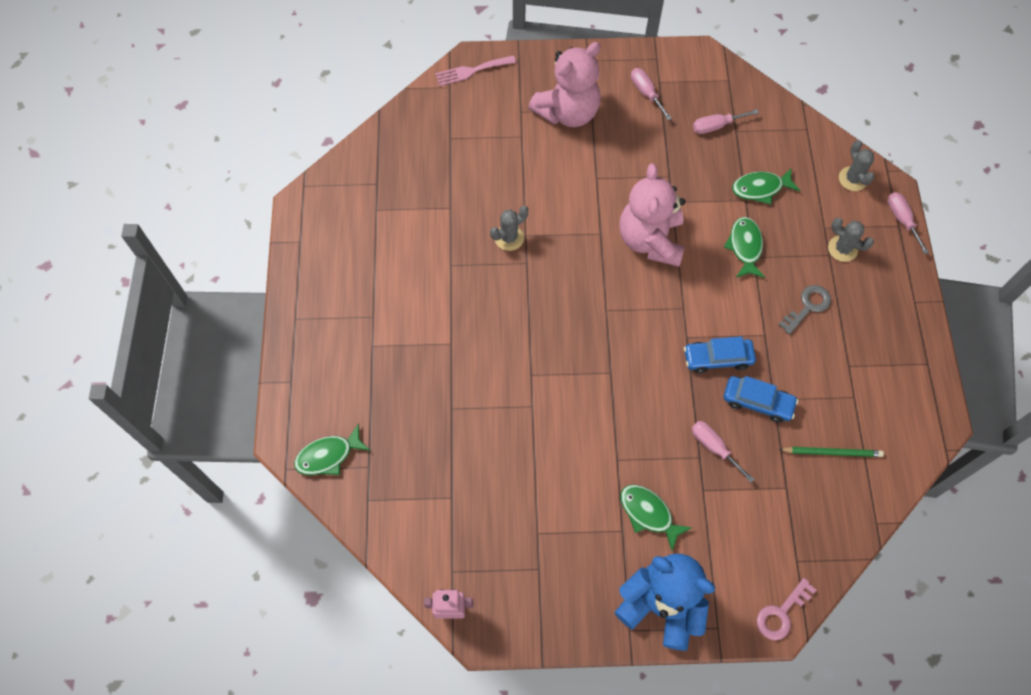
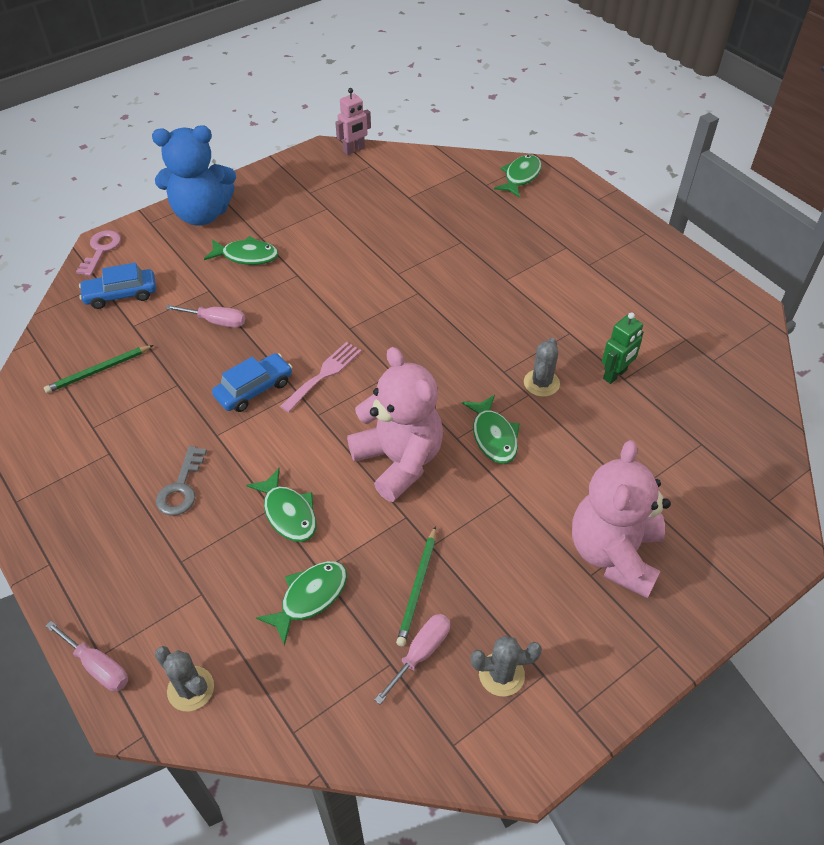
camera: 145 degrees right, 15 degrees down
pink fork [435,55,516,86] -> pink fork moved to [280,342,362,412]
pink screwdriver [631,68,672,120] -> none
blue car [724,376,798,423] -> blue car moved to [79,263,156,309]
grey cactus [828,218,874,262] -> grey cactus moved to [471,635,542,697]
none -> green pencil [396,526,436,646]
none -> green fish [462,395,520,464]
none -> green robot [602,312,643,384]

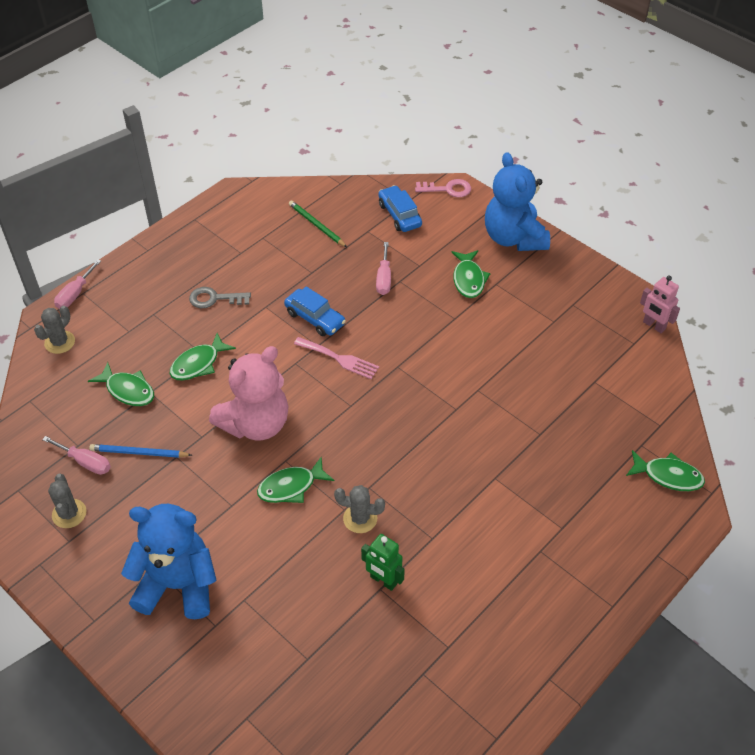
camera: 80 degrees right, 0 degrees up
green pencil [396,526,436,646] -> blue pencil [89,444,192,458]
pink teddy bear [572,440,671,598] -> blue teddy bear [121,504,216,619]

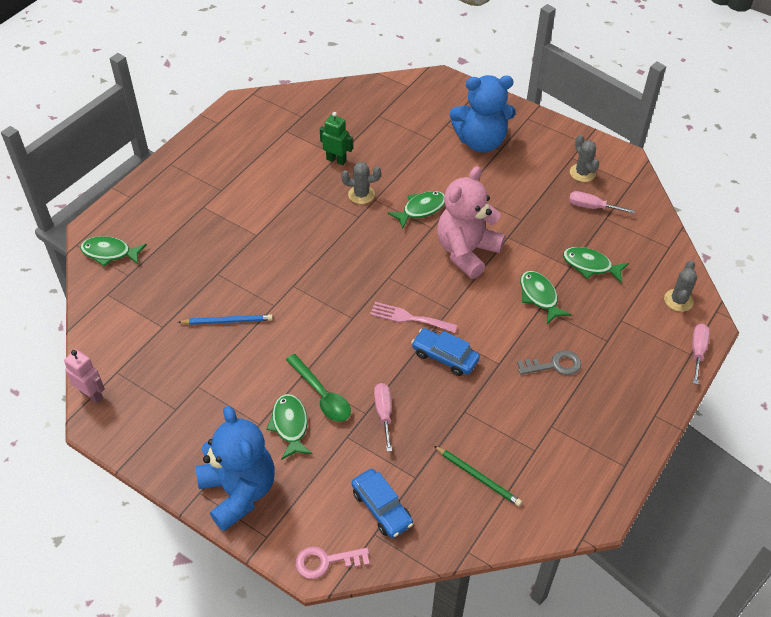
camera: 170 degrees right, 0 degrees up
blue pencil [89,444,192,458] -> blue pencil moved to [178,314,273,325]
green fish [170,333,236,381] -> green fish turned 60 degrees counterclockwise [520,271,571,324]
none -> green spoon [286,354,351,422]

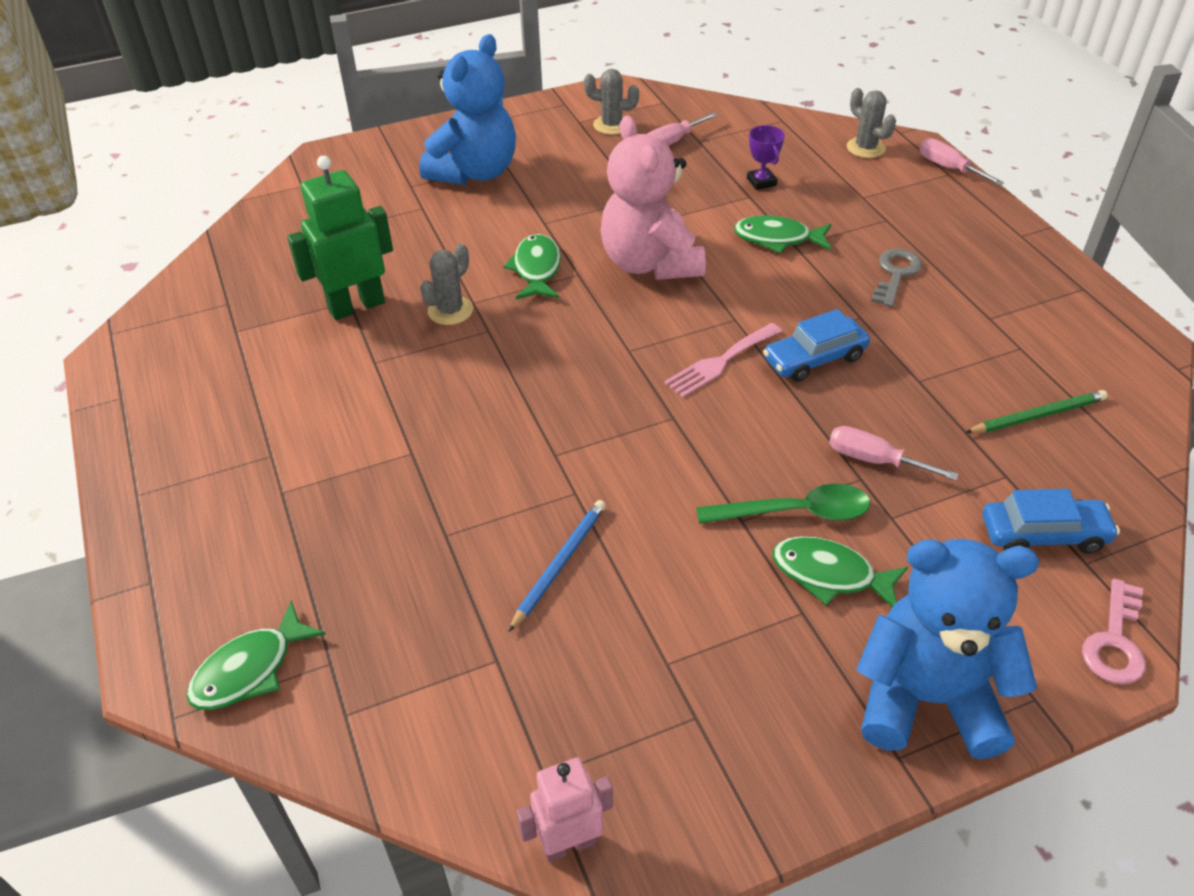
camera: 55 degrees left, 5 degrees down
green robot [320,112,353,165] -> green robot [287,156,393,320], size x1.58
green fish [563,247,629,283] -> purple trophy [747,125,785,190]

